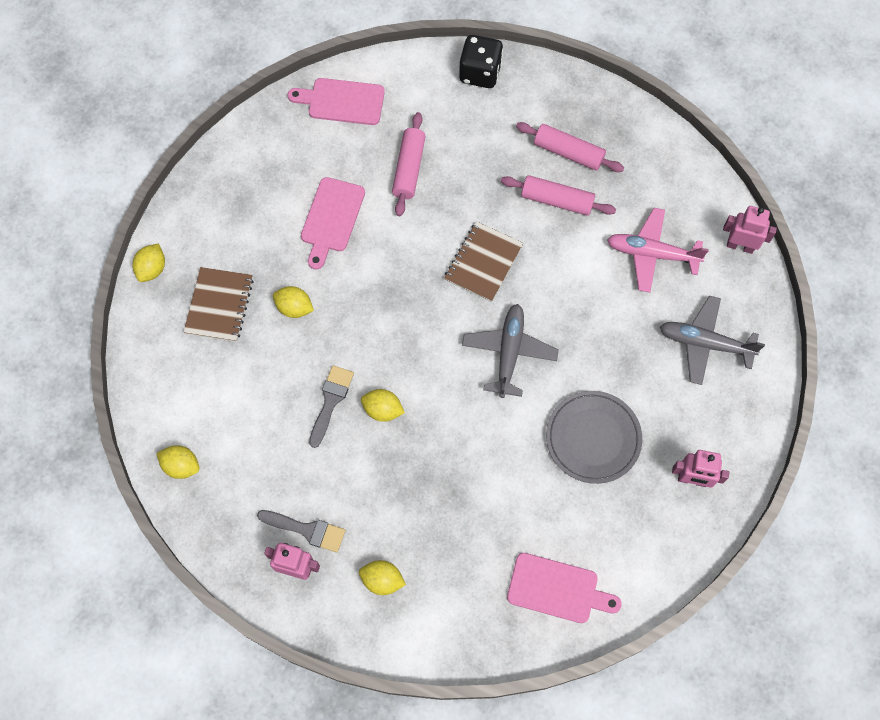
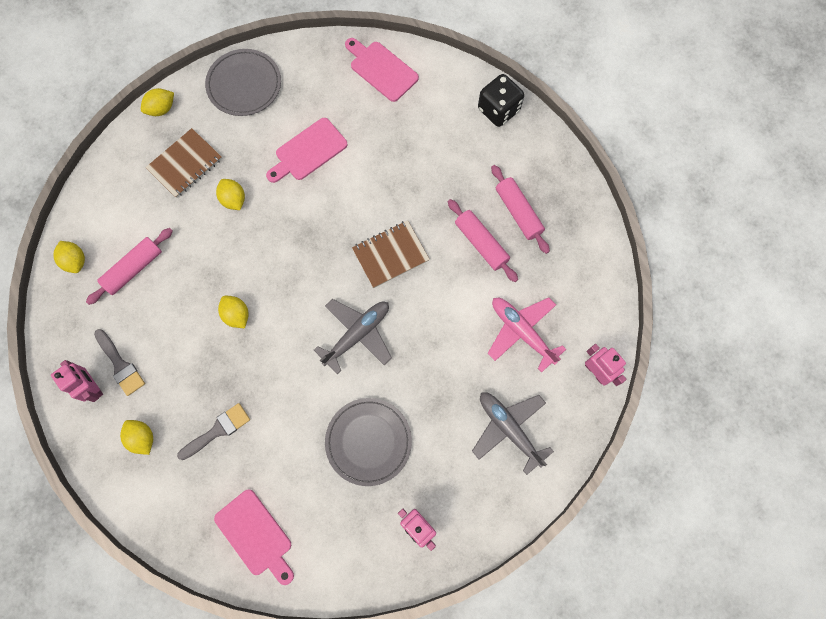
camera: 35 degrees right, 5 degrees up
grey brush [309,365,354,448] -> grey brush moved to [177,403,250,460]
pink rolling pin [392,112,426,216] -> pink rolling pin moved to [86,228,173,305]
none -> grey plate [205,49,281,116]

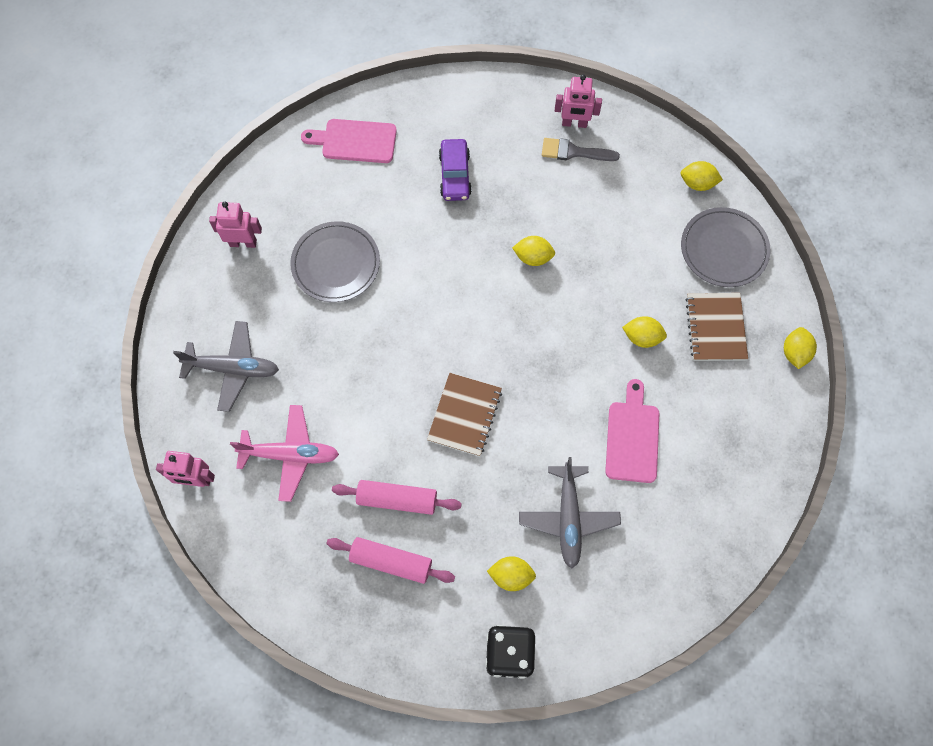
camera: 135 degrees right, 5 degrees down
pink rolling pin [86,228,173,305] -> none
yellow lemon [120,420,153,455] -> yellow lemon moved to [487,556,536,591]
grey brush [177,403,250,460] -> purple car [439,139,472,201]
grey plate [205,49,281,116] -> grey plate moved to [681,207,771,287]
grey plane [314,299,392,375] -> grey plane moved to [519,457,621,568]
pink cutting board [345,38,419,102] -> none

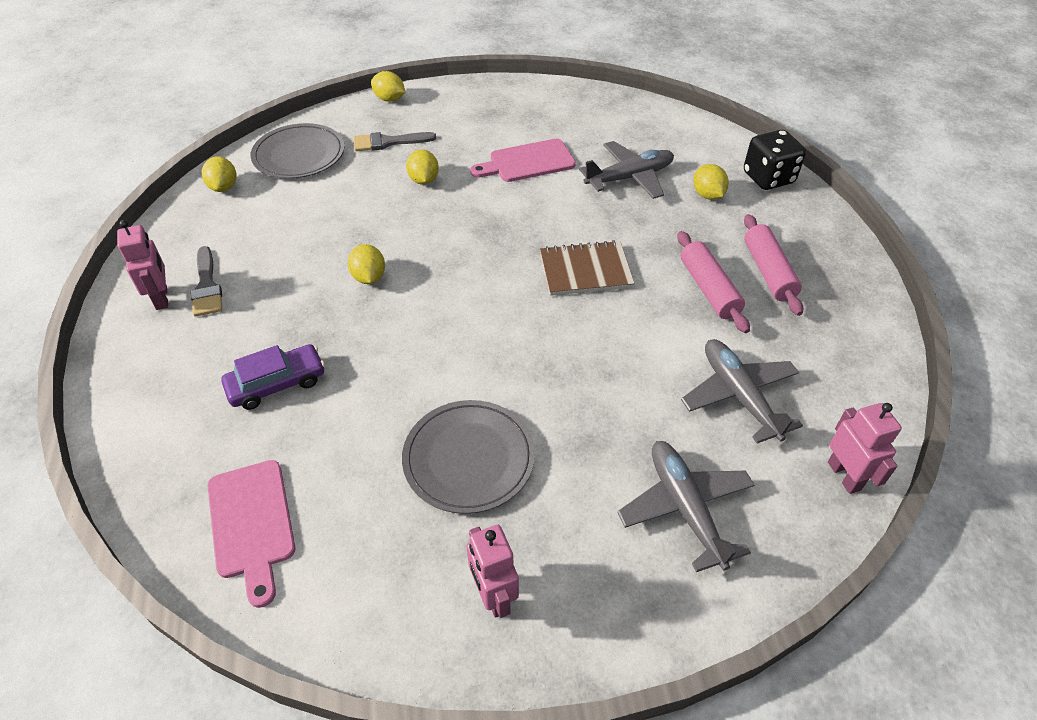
camera: 115 degrees left, 20 degrees down
pink plane [230,405,339,502] -> grey plane [681,339,803,444]
brown notebook [685,293,748,361] -> grey brush [354,132,436,151]
yellow lemon [784,327,817,369] -> yellow lemon turned 45 degrees clockwise [371,71,405,102]

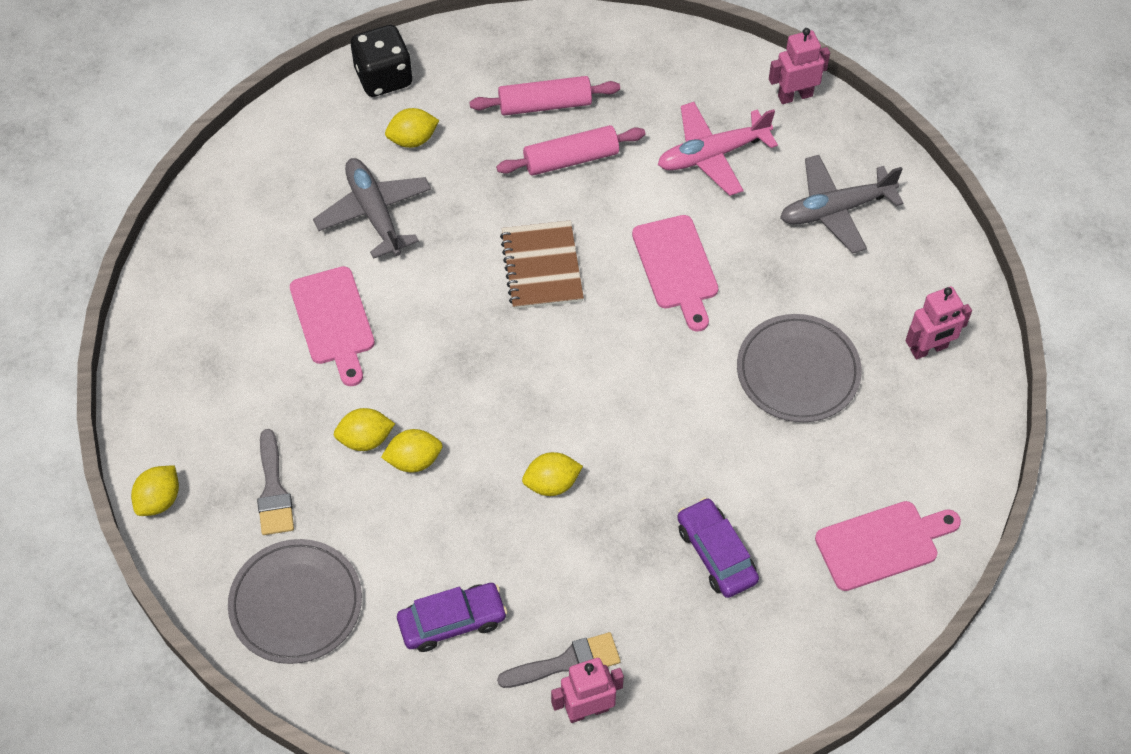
camera: 90 degrees left, 10 degrees up
yellow lemon [202,157,237,192] -> yellow lemon moved to [381,429,443,472]
grey plane [681,339,803,444] -> pink plane [658,102,778,196]
none -> purple car [397,583,508,652]
none -> pink cutting board [632,215,718,332]

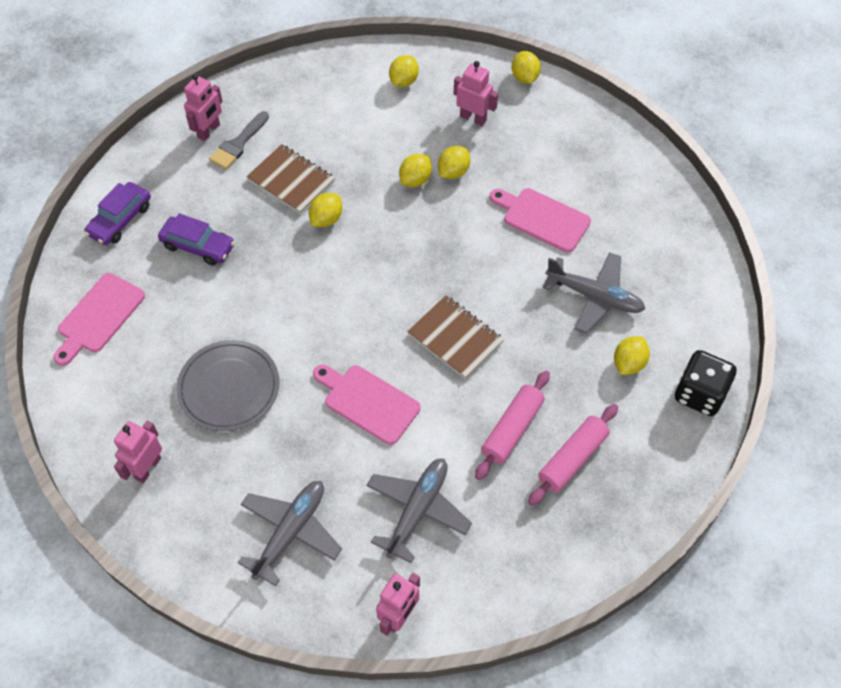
camera: 140 degrees right, 0 degrees up
grey plate [228,539,362,664] -> yellow lemon [389,55,419,87]
grey brush [257,429,294,535] -> pink robot [454,61,498,126]
purple car [397,583,508,652] -> purple car moved to [84,182,151,245]
pink plane [658,102,778,196] -> grey plane [366,459,472,563]
none -> brown notebook [246,144,335,214]

